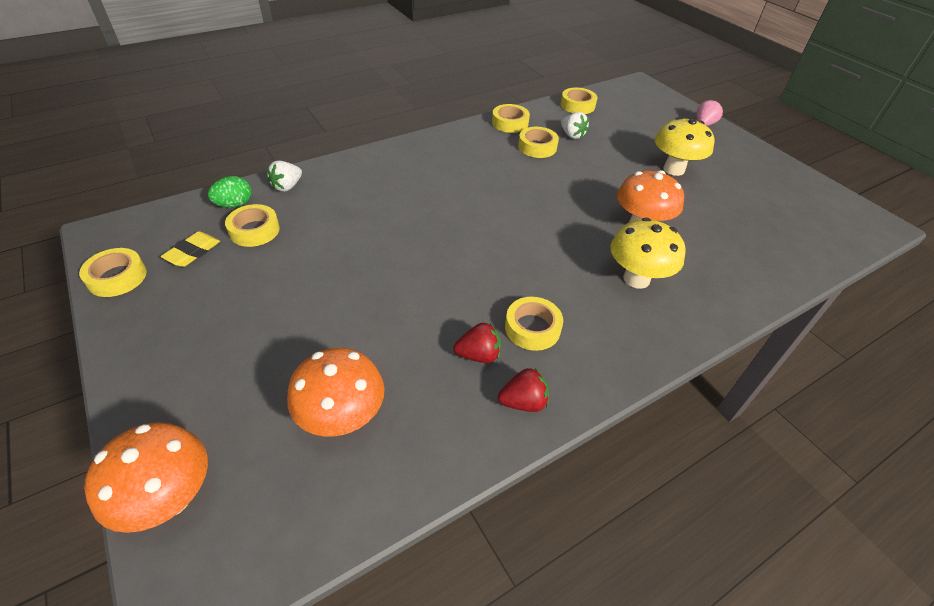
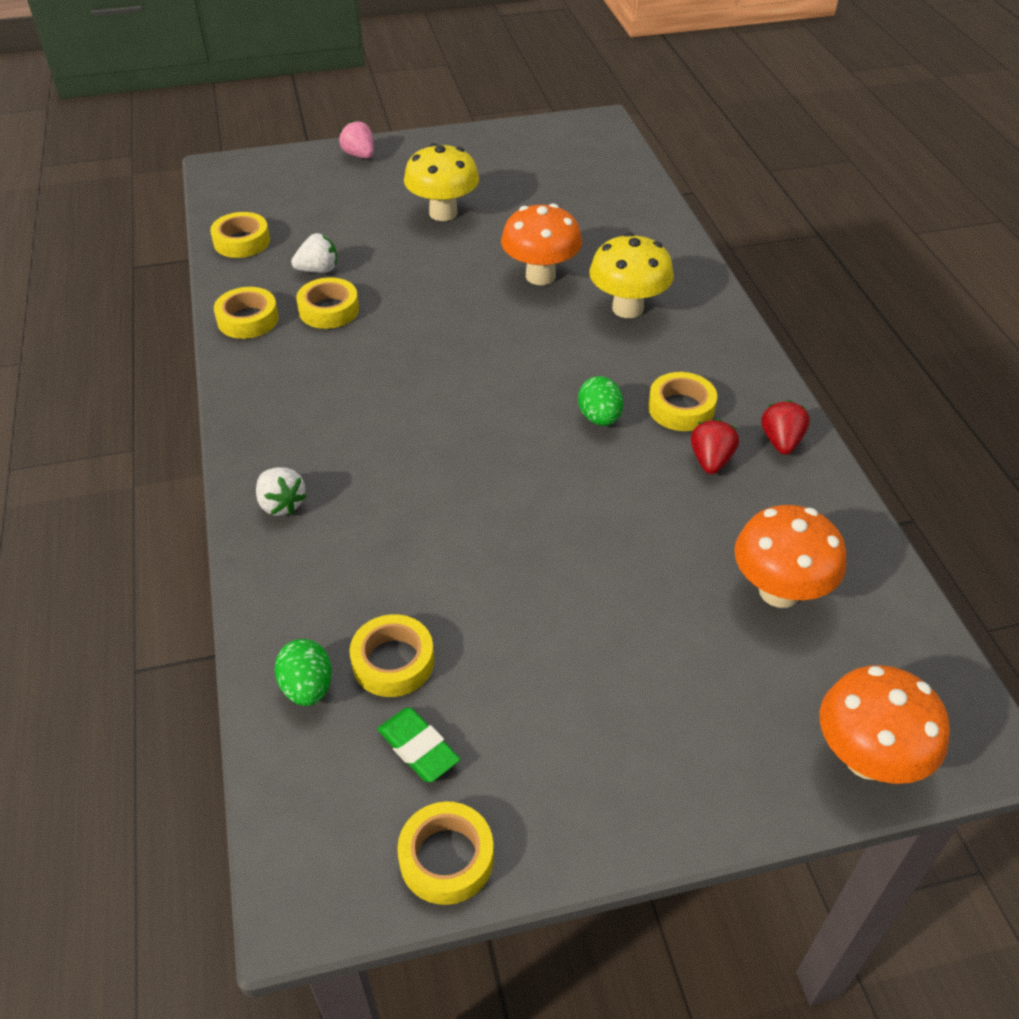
camera: 70 degrees left, 0 degrees up
yellow eraser [161,231,220,267] -> green eraser [377,708,460,782]
white strawberry [267,160,302,192] -> white strawberry moved to [256,467,307,516]
none -> green egg [578,376,623,426]

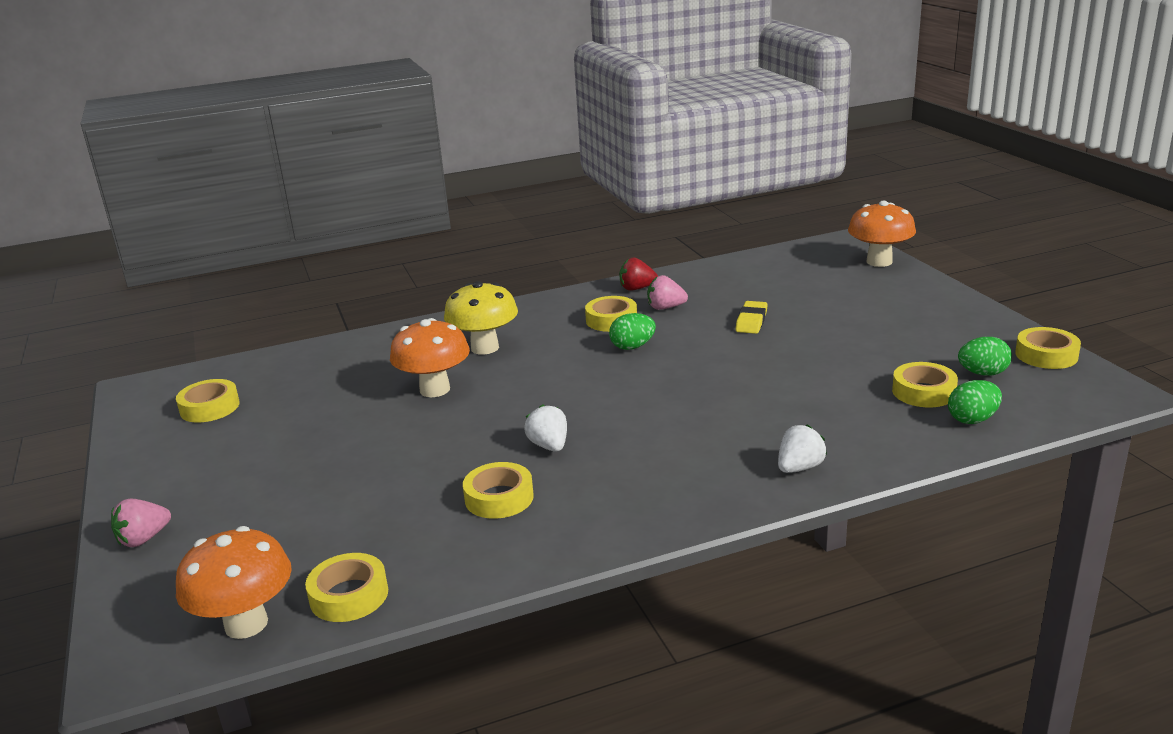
camera: 95 degrees left, 20 degrees down
yellow tape [214,287,278,339] -> yellow tape moved to [176,379,240,423]
white strawberry [291,233,337,273] -> white strawberry moved to [524,404,567,452]
green eraser [377,708,460,782] -> green egg [958,337,1012,376]
yellow mushroom [404,143,479,221] -> none
red strawberry [691,419,739,474] -> pink strawberry [647,275,688,310]
orange mushroom [734,505,846,608] -> orange mushroom moved to [176,526,292,639]
none -> yellow eraser [735,301,768,334]

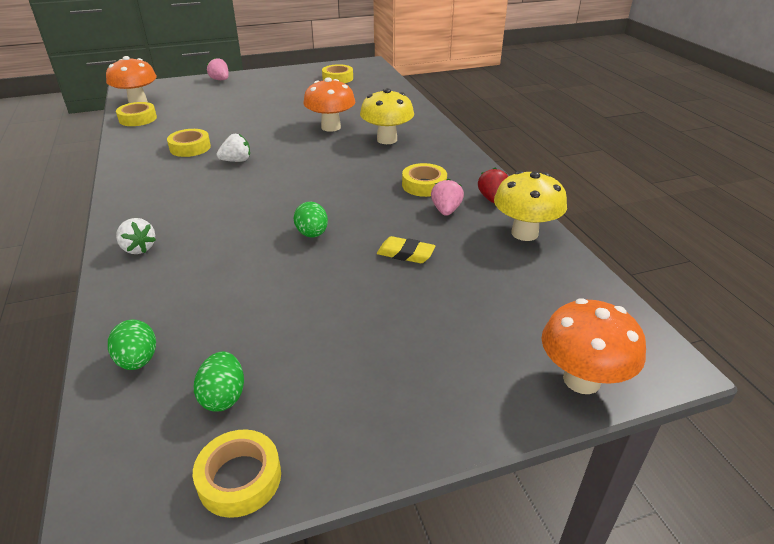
camera: 90 degrees right, 10 degrees up
green egg [609,313,656,350] -> green egg moved to [294,202,328,238]
yellow tape [892,362,958,407] -> none
none -> yellow mushroom [494,171,567,241]

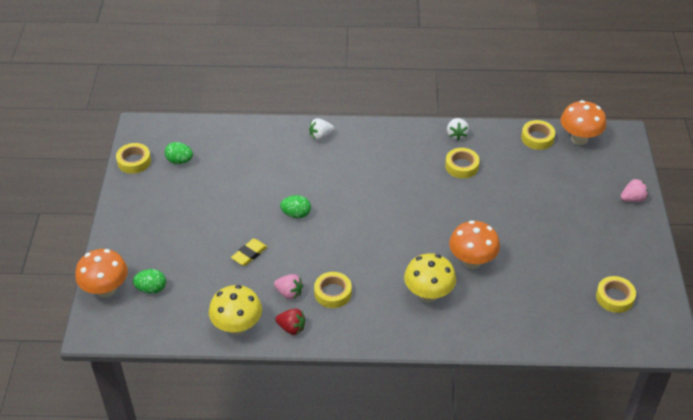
camera: 110 degrees right, 10 degrees up
green egg [108,319,156,370] -> green egg moved to [133,269,166,294]
white strawberry [217,134,250,162] -> white strawberry moved to [447,118,469,140]

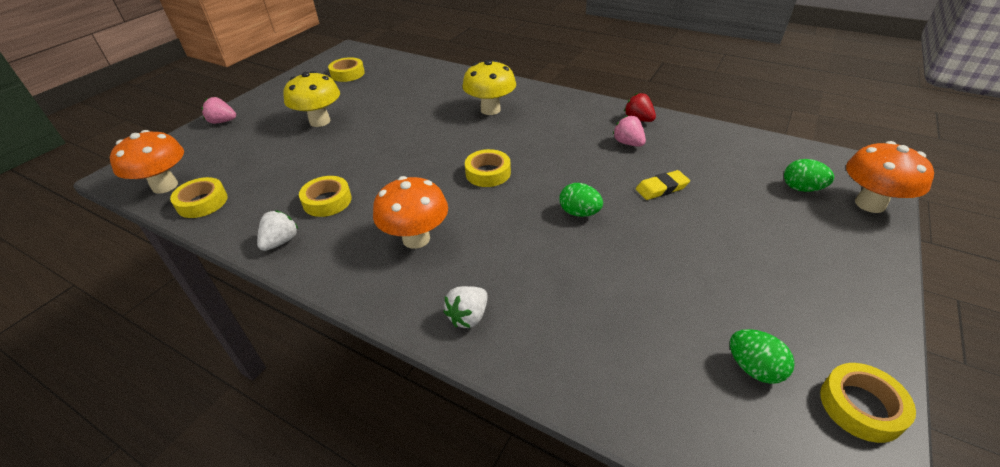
camera: 150 degrees left, 5 degrees down
yellow mushroom [209,285,262,335] -> yellow mushroom moved to [283,71,340,127]
white strawberry [309,118,335,141] -> white strawberry turned 120 degrees clockwise [443,286,488,328]
yellow tape [314,272,352,308] -> yellow tape moved to [465,149,511,187]
orange mushroom [449,220,500,269] -> orange mushroom moved to [373,176,448,249]

